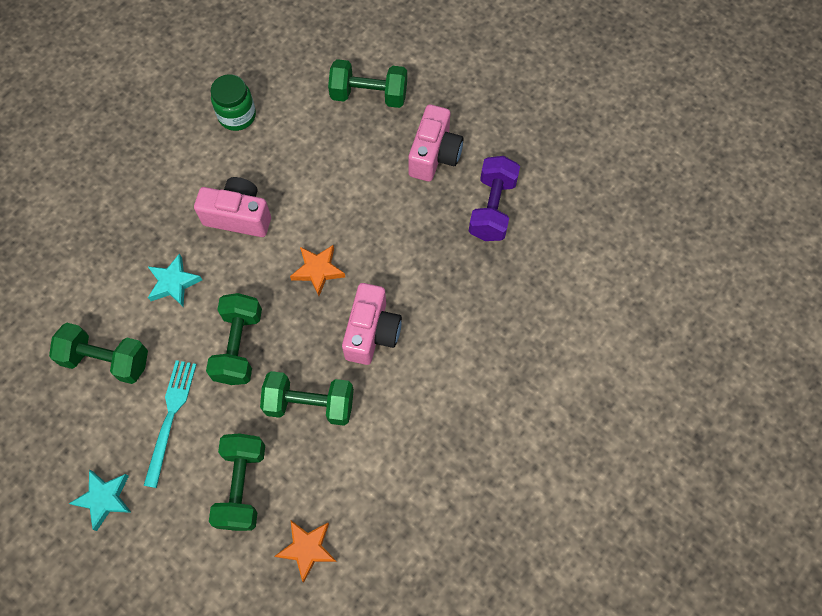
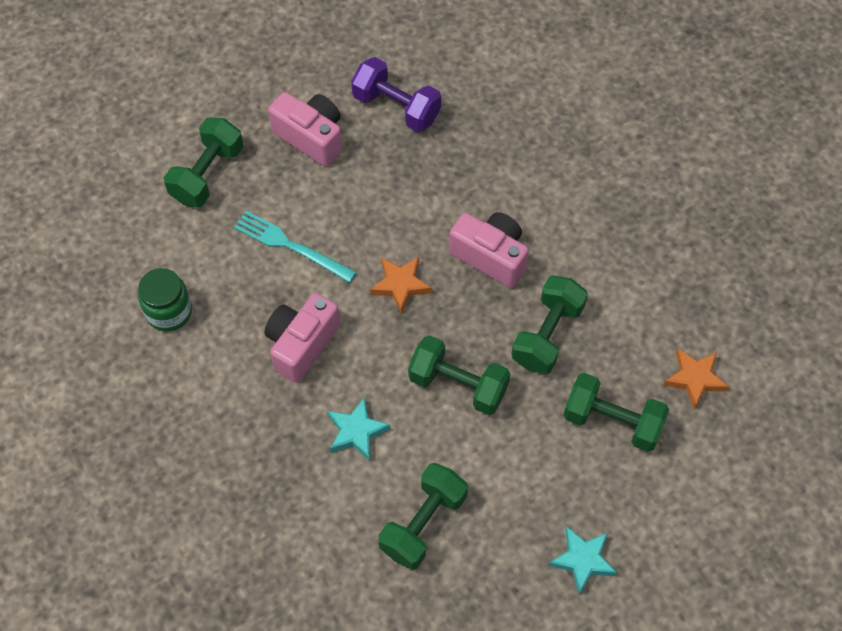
camera: 70 degrees left, 5 degrees down
turquoise fork [143,360,197,488] -> turquoise fork moved to [234,211,357,283]

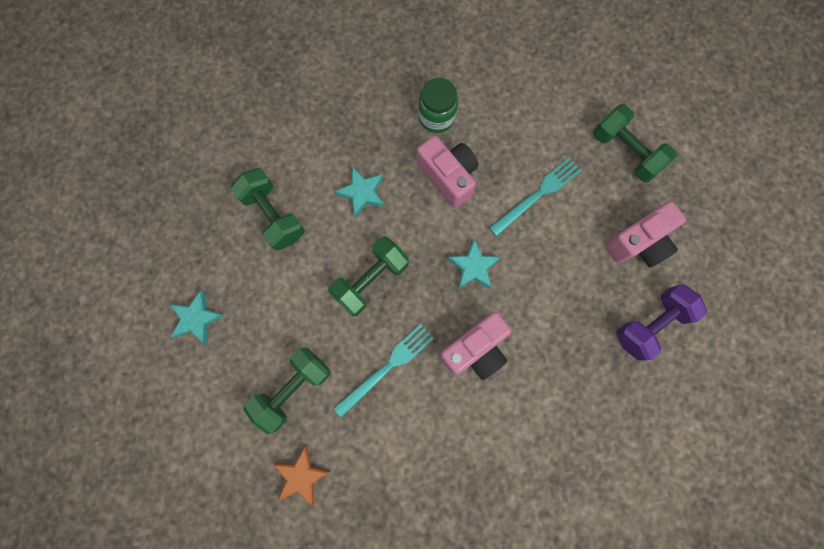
camera: 110 degrees right, 15 degrees up
green jar [138,268,192,332] -> green jar moved to [418,78,458,133]
orange star [370,257,432,314] -> turquoise star [448,239,501,289]
green dumbbell [511,276,588,374] -> turquoise fork [334,324,434,418]

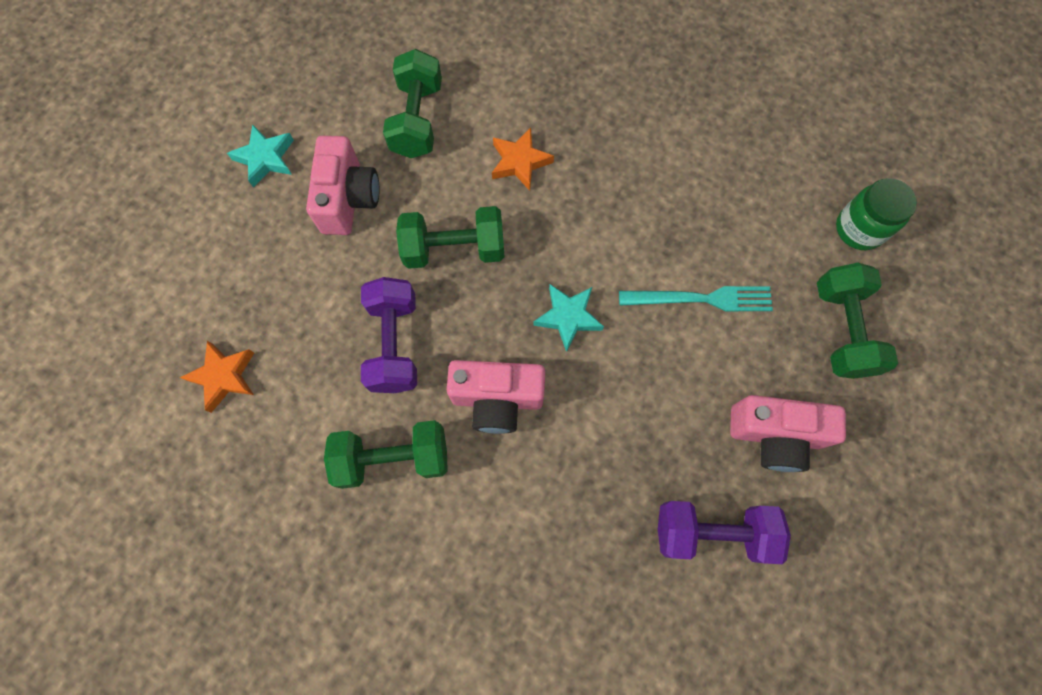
camera: 40 degrees right, 5 degrees down
green dumbbell [244,348,331,434] -> green dumbbell moved to [324,420,448,489]
turquoise fork [334,324,434,418] -> purple dumbbell [361,277,417,393]
turquoise star [335,167,384,217] -> orange star [492,128,554,191]
pink camera [417,136,478,208] -> pink camera moved to [306,136,379,235]
green jar [418,78,458,133] -> green jar moved to [836,178,917,250]

